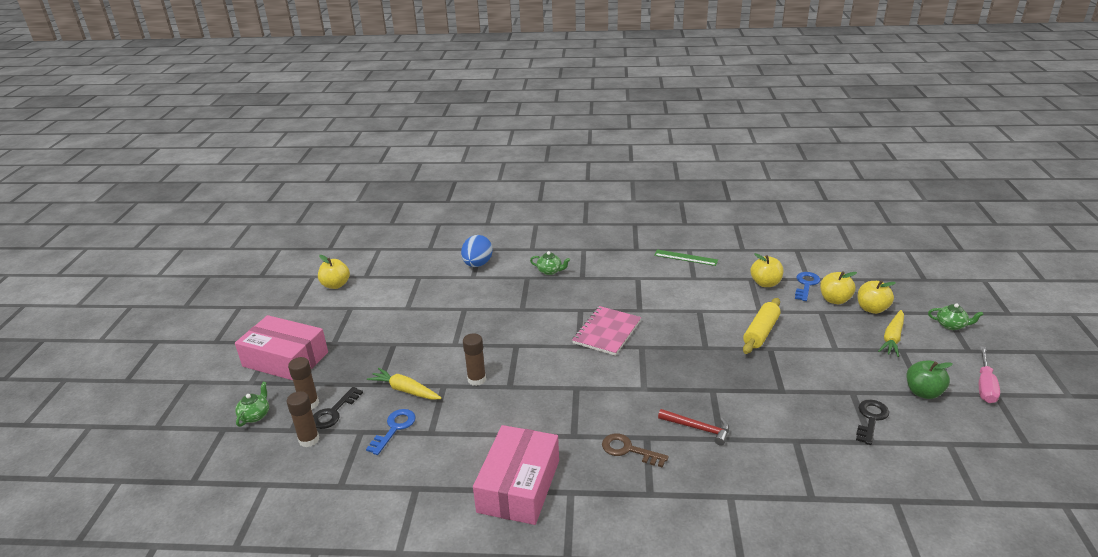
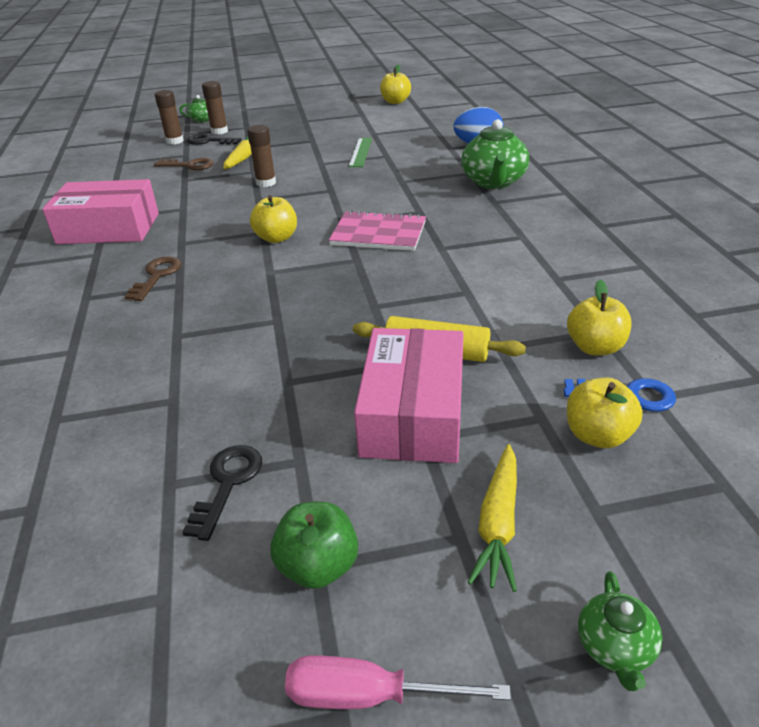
camera: 75 degrees right, 5 degrees up
pink box [235,315,328,380] -> pink box moved to [354,328,464,463]
blue key [366,409,416,455] -> brown key [154,158,214,170]
green teapot [530,251,570,275] -> green teapot [461,119,529,189], size x1.97
green ruler [654,250,718,266] -> green ruler moved to [349,138,372,167]
red hammer [658,409,729,446] -> none
black key [856,400,889,445] -> black key turned 90 degrees counterclockwise [182,445,262,541]
yellow apple [858,280,896,314] -> yellow apple moved to [250,195,297,243]
yellow carrot [878,310,904,357] -> yellow carrot turned 90 degrees counterclockwise [468,444,517,592]

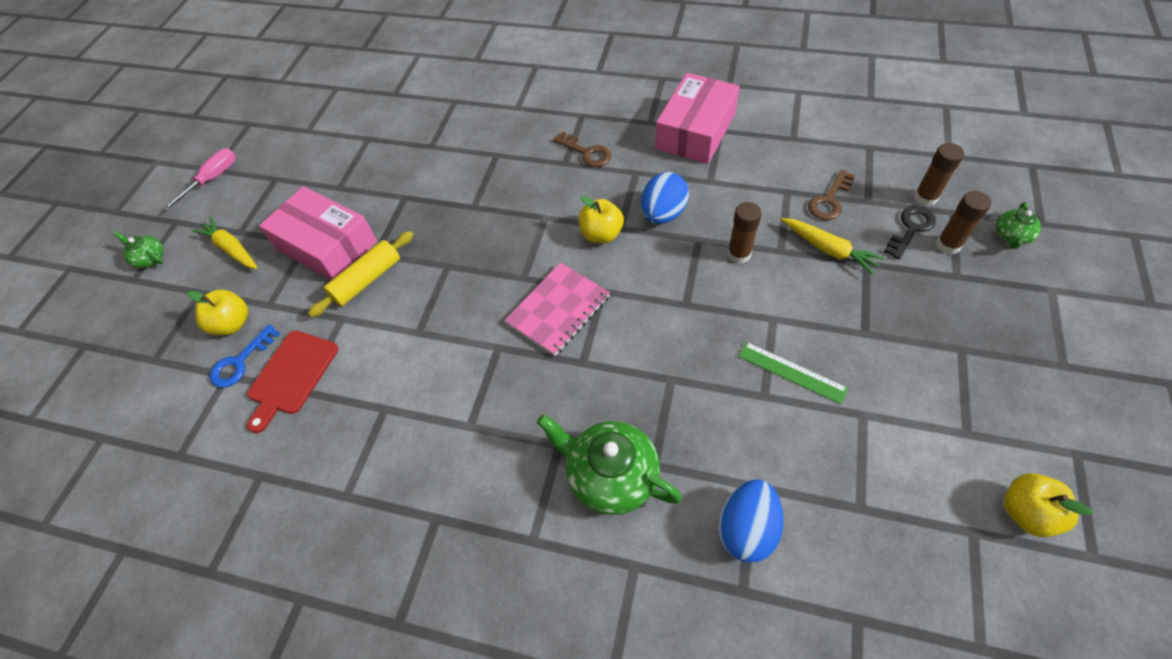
camera: 120 degrees right, 20 degrees up
black key [182,445,262,541] -> none
green apple [270,501,358,589] -> none
yellow apple [567,280,632,356] -> red cutting board [247,330,338,433]
none -> blue egg [641,172,689,224]

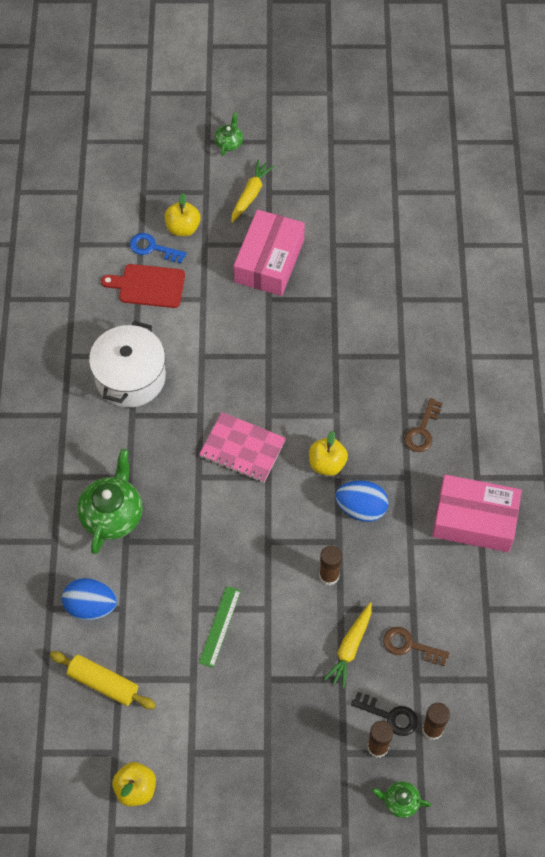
camera: 70 degrees right, 5 degrees up
pink screwdriver [162,148,236,211] -> none
yellow rolling pin [308,231,414,318] -> yellow rolling pin moved to [50,651,156,709]
none -> white pot [89,321,166,407]

